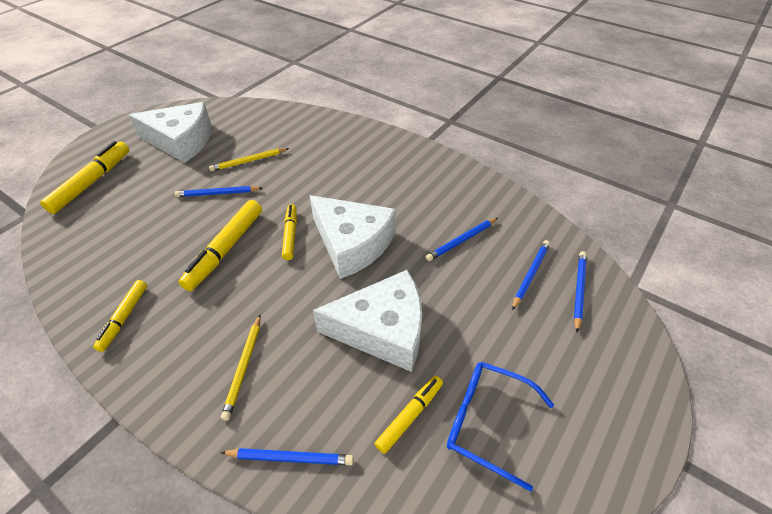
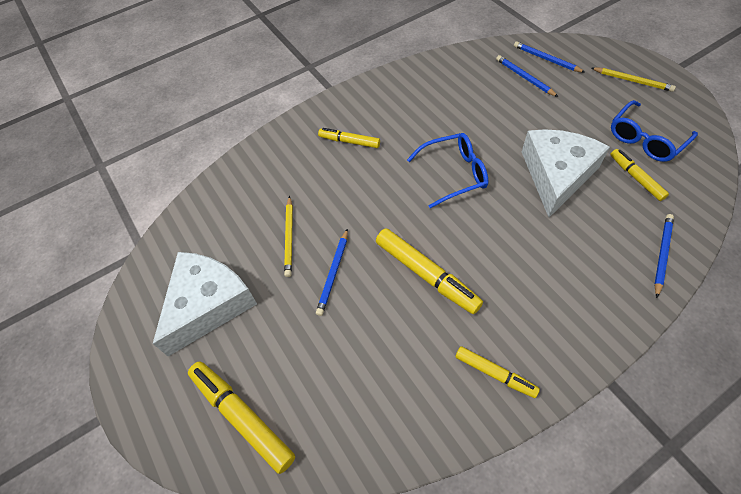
camera: 65 degrees left, 10 degrees up
yellow pencil [221,315,261,421] -> yellow pencil moved to [592,67,676,92]
yellow marker [282,204,297,260] -> yellow marker moved to [318,128,380,148]
white cheese [310,195,396,279] -> blue glasses [407,133,488,208]
blue pencil [426,218,498,261] -> none

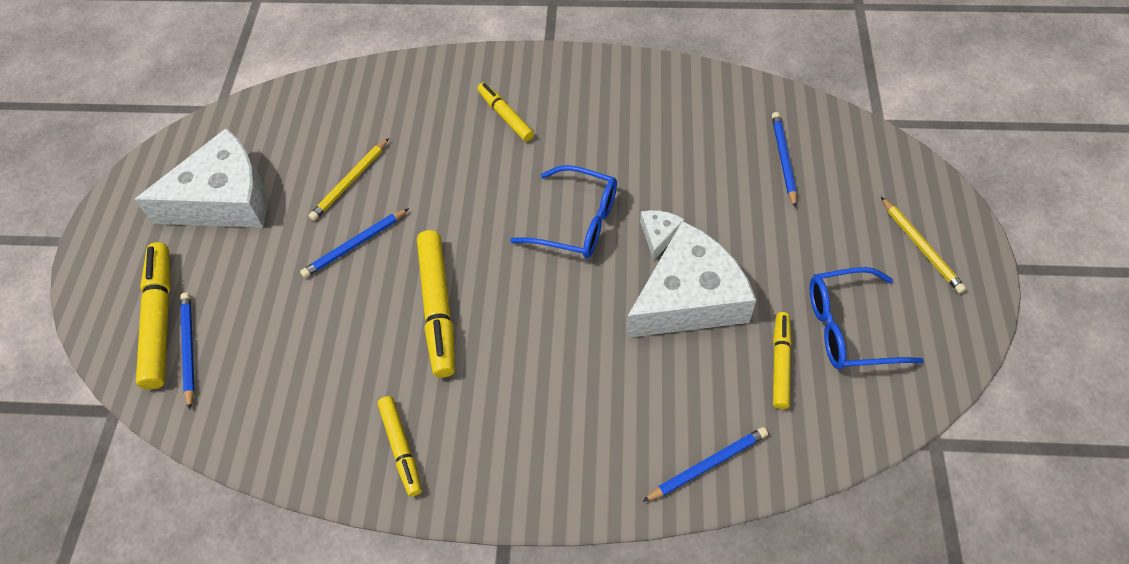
camera: 35 degrees right, 0 degrees up
blue pencil [514,41,585,73] -> blue pencil moved to [180,293,195,410]
none -> white cheese [640,210,685,260]

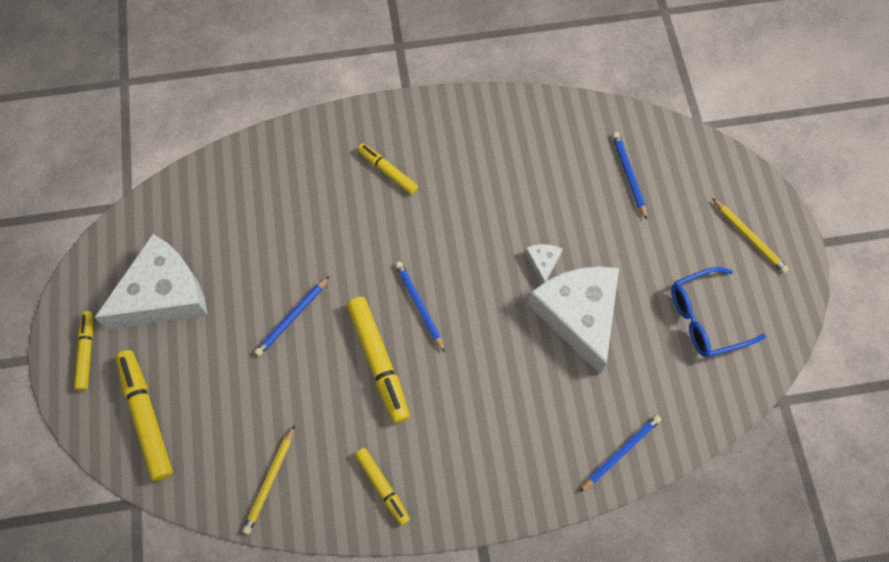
camera: 15 degrees left, 10 degrees up
blue pencil [180,293,195,410] -> blue pencil moved to [395,261,445,352]
yellow pencil [309,138,389,221] -> yellow pencil moved to [242,425,295,534]
blue glasses [510,165,617,258] -> none
white cheese [626,221,756,338] -> white cheese turned 60 degrees counterclockwise [528,266,619,374]
yellow marker [773,312,792,409] -> yellow marker moved to [74,311,93,391]

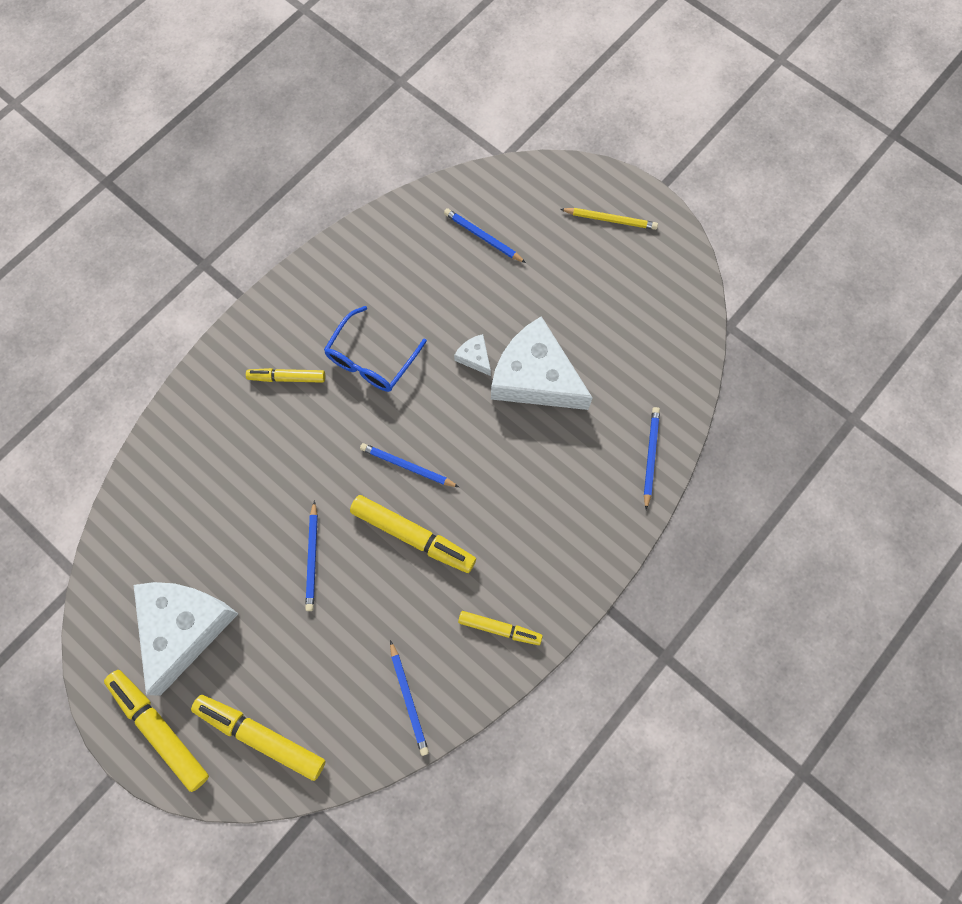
camera: 40 degrees left, 5 degrees up
yellow marker [74,311,93,391] -> yellow marker [104,670,209,792], size x1.64
yellow pencil [242,425,295,534] -> blue pencil [390,640,429,756]
blue glasses [671,267,766,357] -> blue glasses moved to [324,306,427,392]

